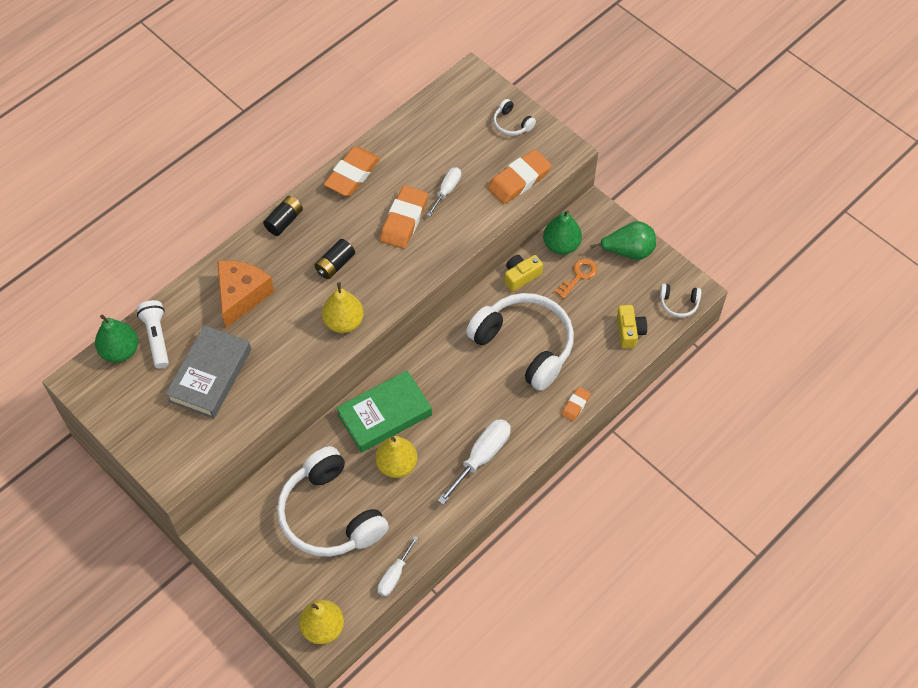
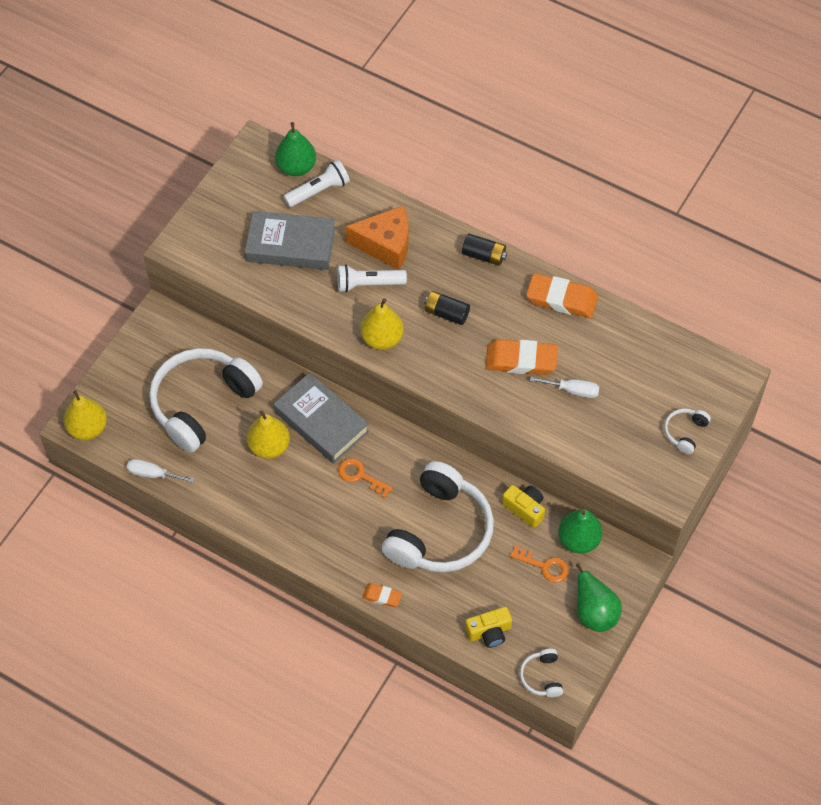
camera: 75 degrees right, 0 degrees up
green book [336,371,432,453] -> grey book [274,372,369,464]
white screwdriver [437,419,511,505] -> none
orange eraser [488,149,552,204] -> none
none -> white flashlight [338,265,407,292]
none -> orange key [338,458,393,498]

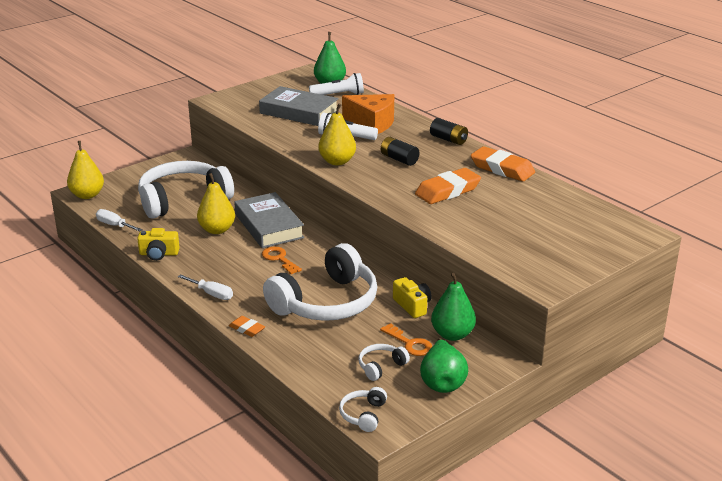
camera: 20 degrees right, 30 degrees down
yellow camera [465,607,512,648] -> yellow camera moved to [137,228,180,261]
orange eraser [485,339,558,375] -> orange eraser turned 60 degrees counterclockwise [415,168,481,204]
white screwdriver [530,377,599,398] -> white screwdriver moved to [178,274,233,300]
white headphones [664,408,711,454] -> white headphones moved to [358,344,410,381]

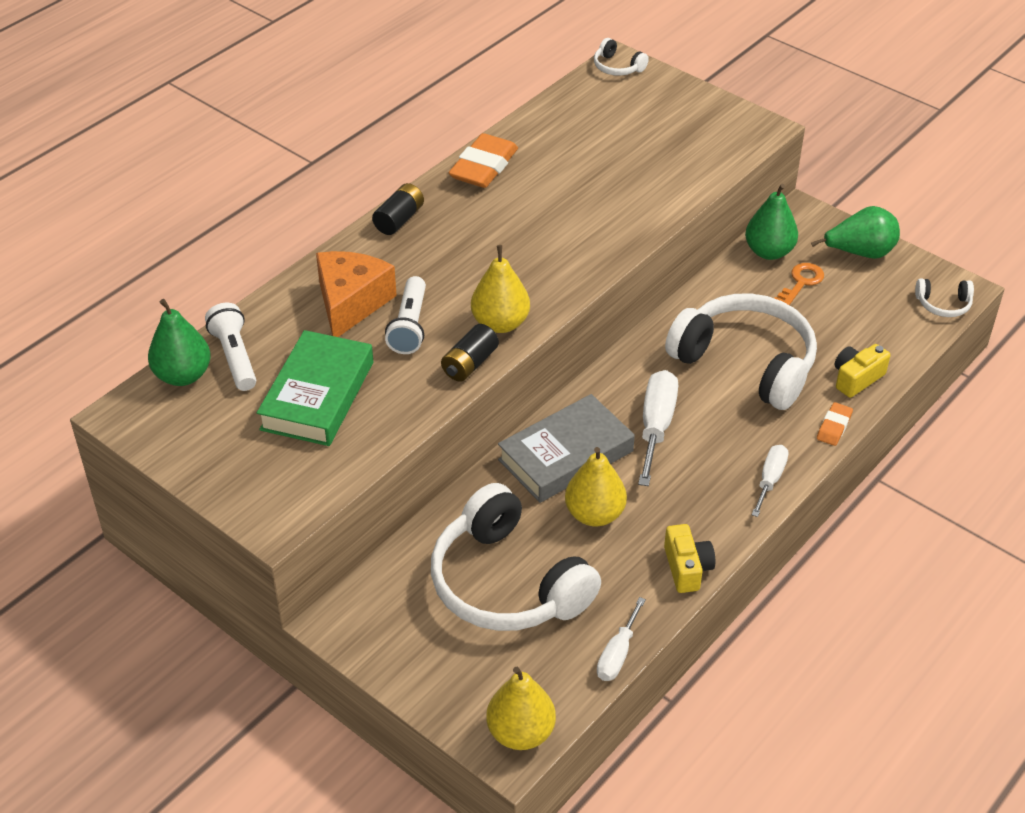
camera: 100 degrees left, 15 degrees up
grey book [259,86,339,126] -> green book [257,330,373,446]
orange key [262,247,302,274] -> white screwdriver [638,370,678,486]
white headphones [358,344,410,381] -> white headphones moved to [594,38,649,75]
black battery [381,137,419,166] -> black battery moved to [441,324,499,382]
yellow camera [393,277,432,318] -> yellow camera moved to [835,344,890,398]
orange eraser [415,168,481,204] -> none

